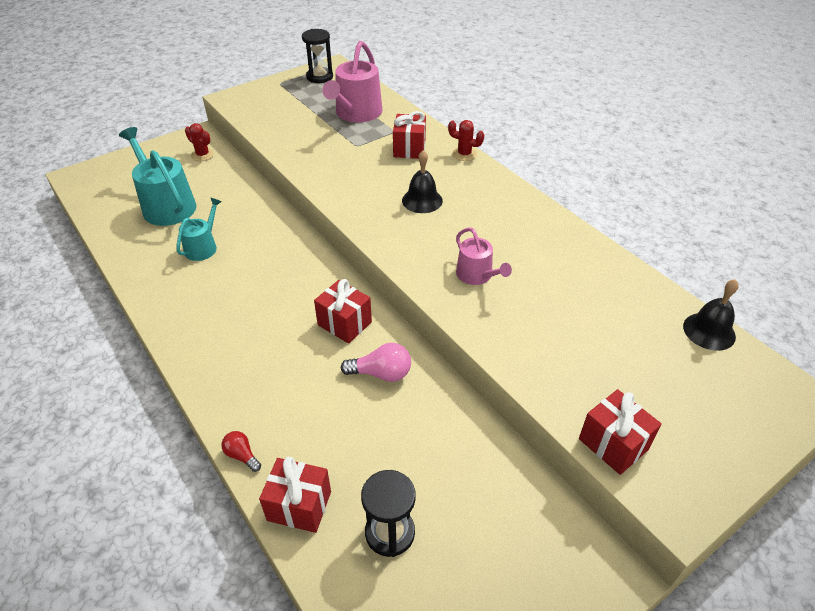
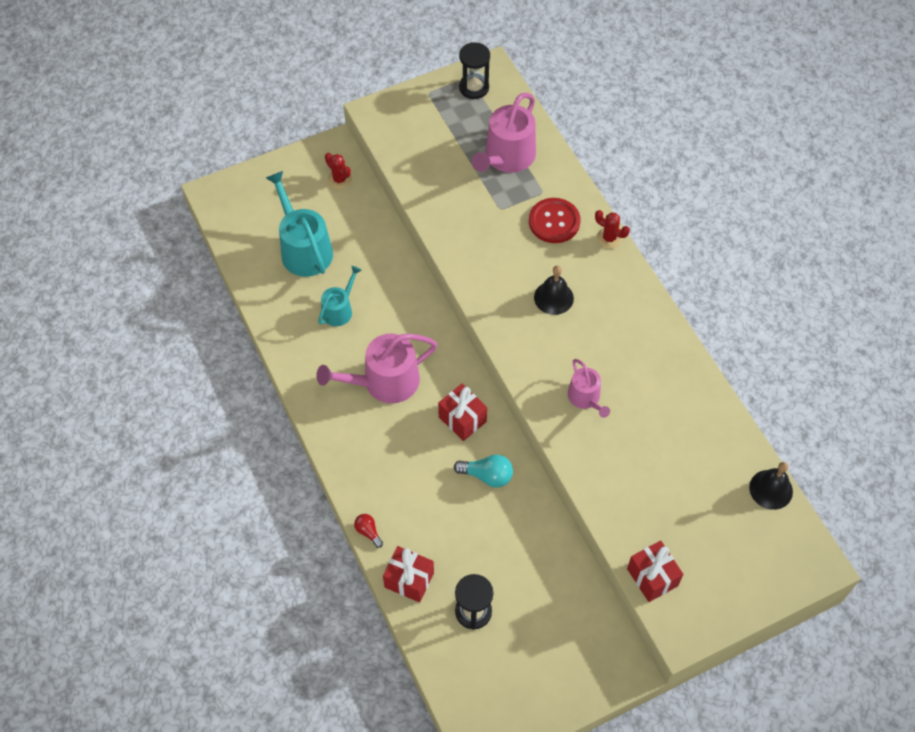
camera: 10 degrees right, 15 degrees up
pink light bulb [341,343,411,382] -> turquoise light bulb [454,454,513,488]
red gift [393,111,426,159] -> red button [529,198,581,243]
none -> pink watering can [316,333,437,403]

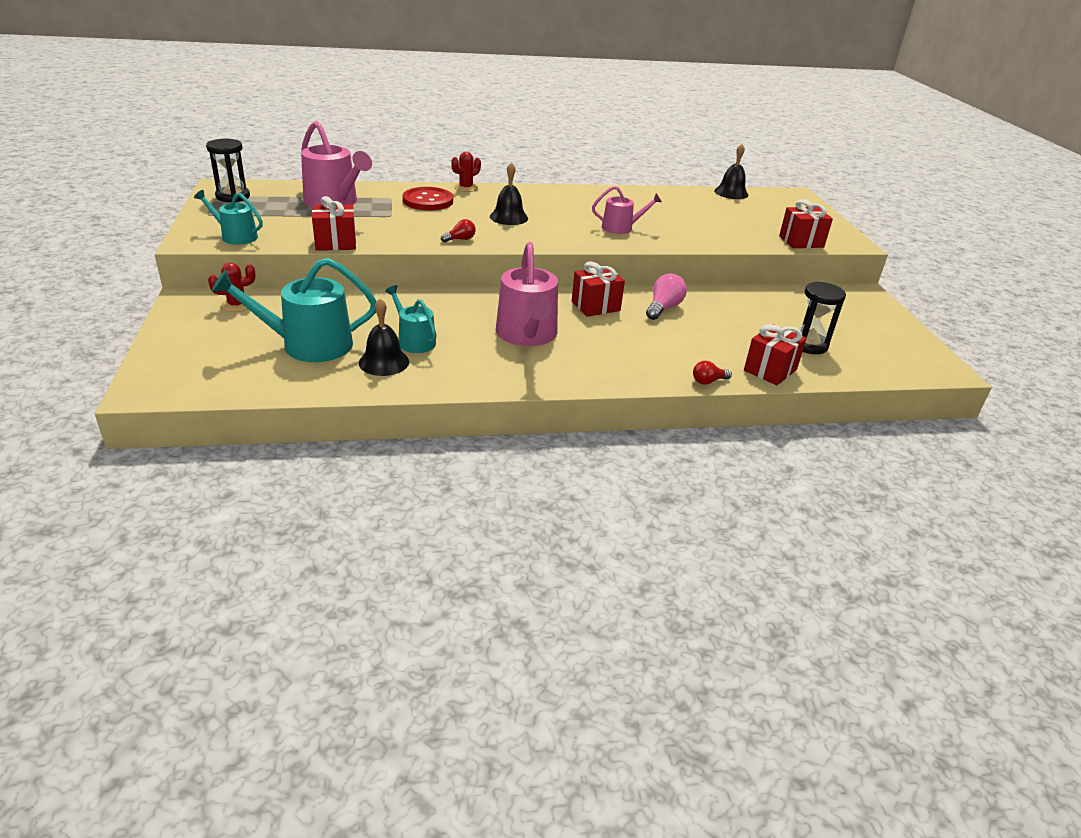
camera: 75 degrees left, 25 degrees down
turquoise light bulb [454,454,513,488] -> pink light bulb [646,274,687,320]
none -> turquoise watering can [194,190,263,245]
none -> red gift [312,196,356,251]
none -> black bell [359,298,409,376]
none -> red light bulb [441,219,476,242]

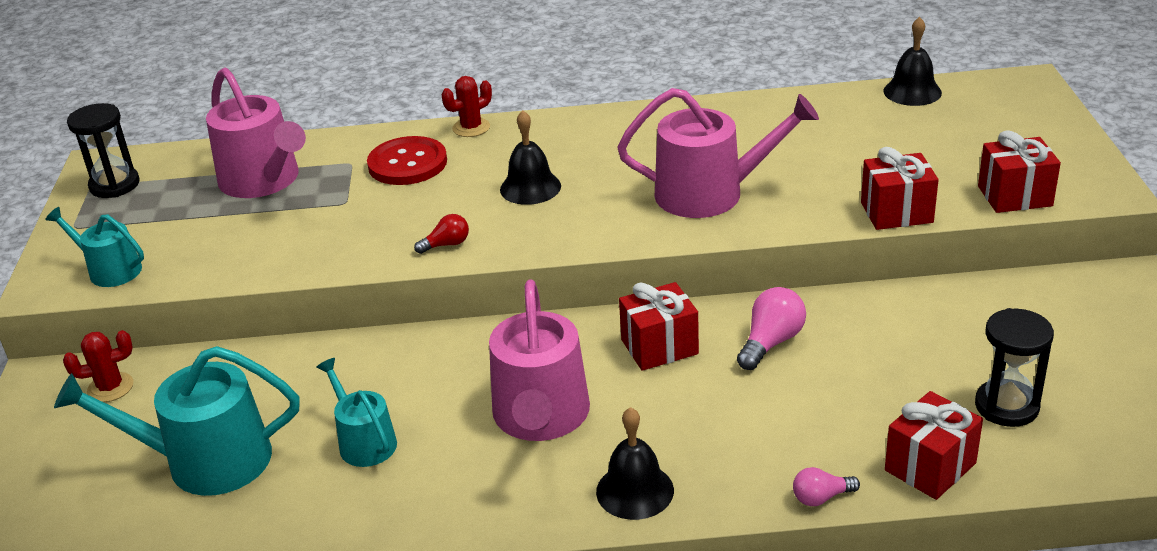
camera: 10 degrees right, 0 degrees up
red gift [312,196,356,251] -> red gift moved to [861,147,939,230]
black bell [359,298,409,376] -> black bell moved to [596,407,674,520]
pink watering can [592,186,662,234] -> pink watering can [617,88,819,218], size x1.74
red light bulb [693,361,732,385] -> pink light bulb [793,467,860,506]

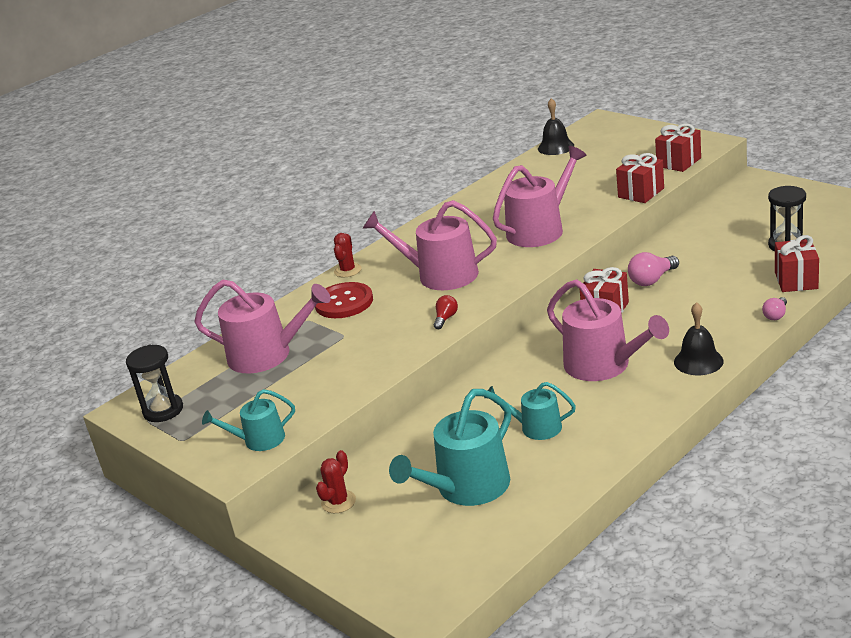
camera: 40 degrees left, 5 degrees down
black bell [500,110,561,205] -> pink watering can [362,200,497,290]
pink light bulb [737,287,806,370] -> pink light bulb turned 120 degrees counterclockwise [628,252,679,286]

